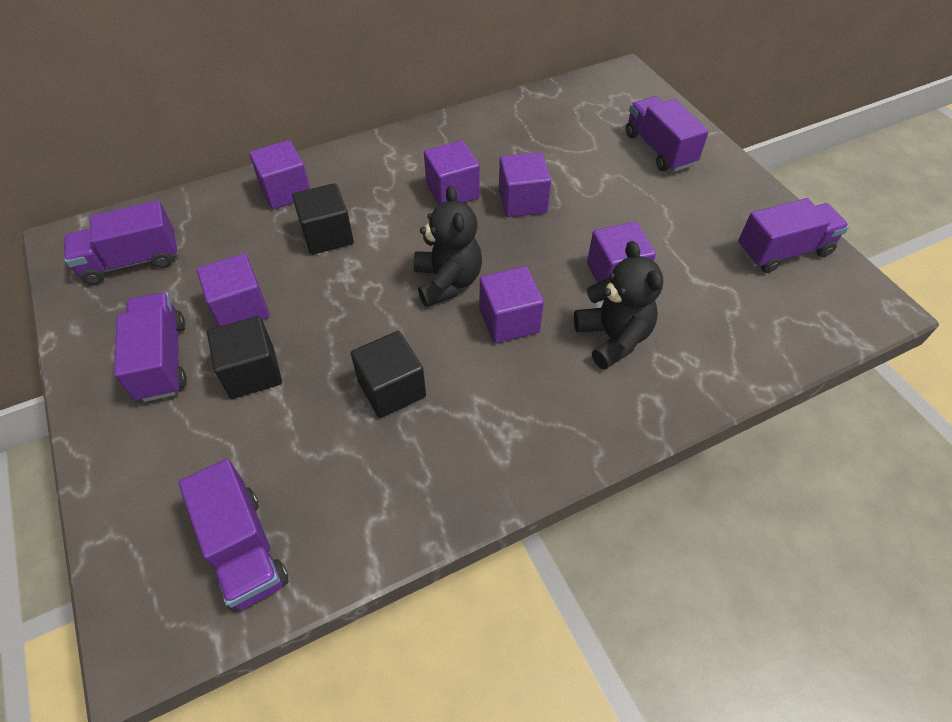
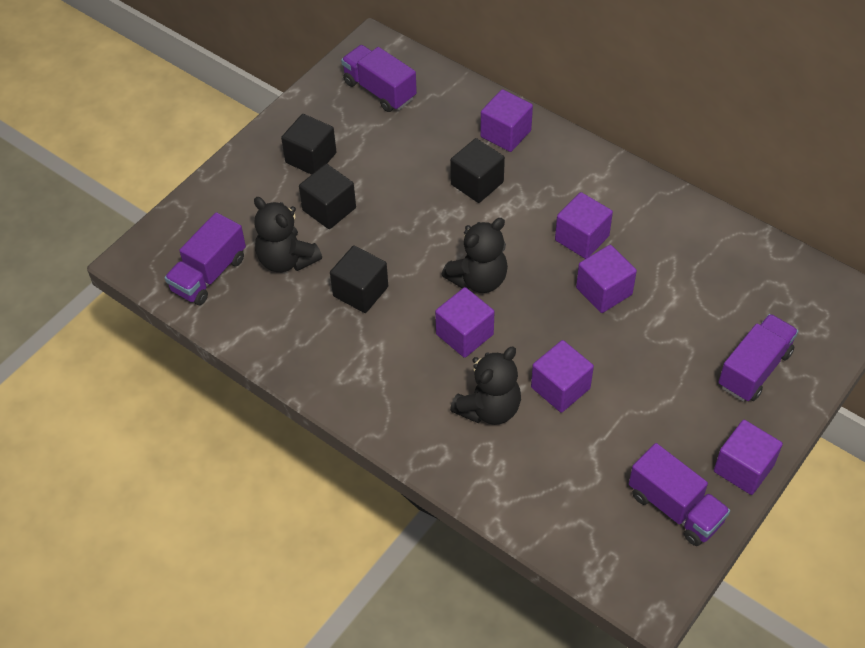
camera: 65 degrees right, 0 degrees up
purple truck [114,292,187,402] -> black cube [281,114,336,175]
purple cube [197,254,270,327] -> purple cube moved to [714,420,783,495]
none -> black teddy bear [254,197,322,272]

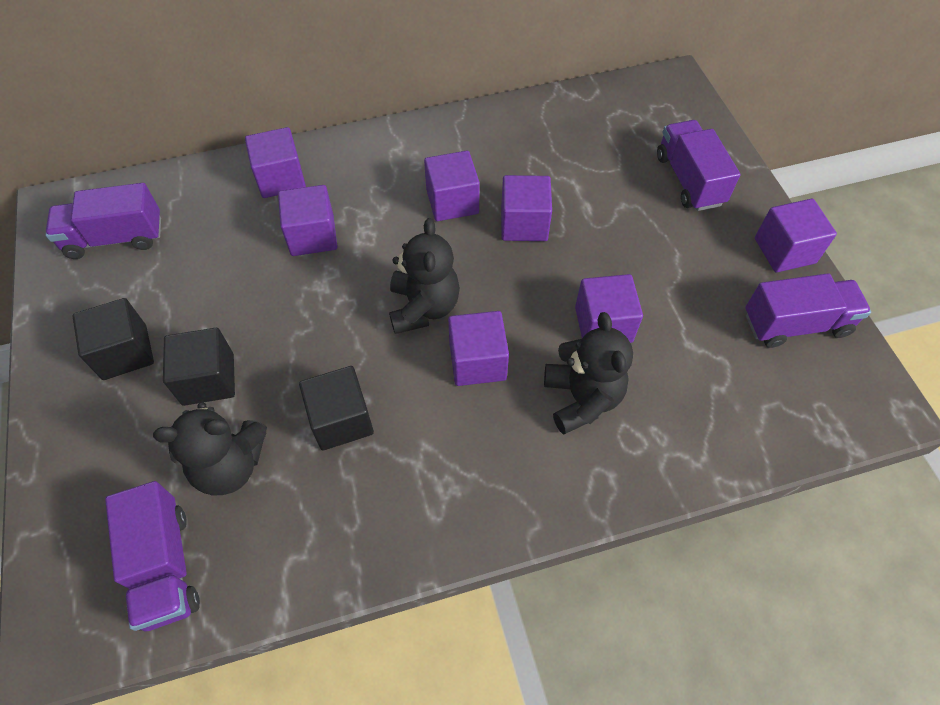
camera: 55 degrees left, 5 degrees up
black cube [450,138,505,203] -> purple cube [278,185,337,256]

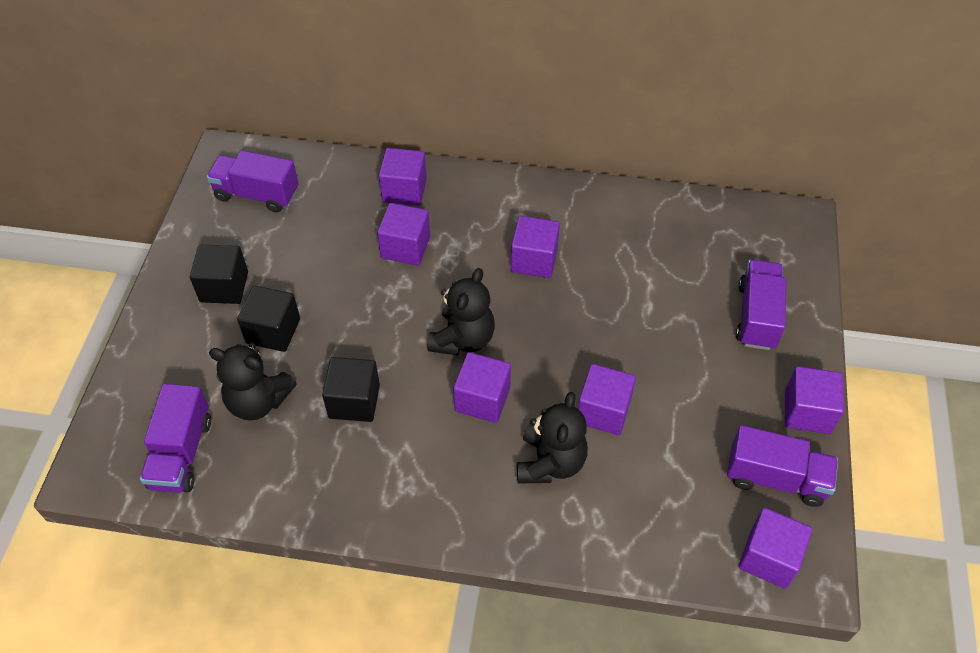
camera: 25 degrees right, 5 degrees down
purple cube [501,175,552,241] -> purple cube moved to [739,508,812,589]

